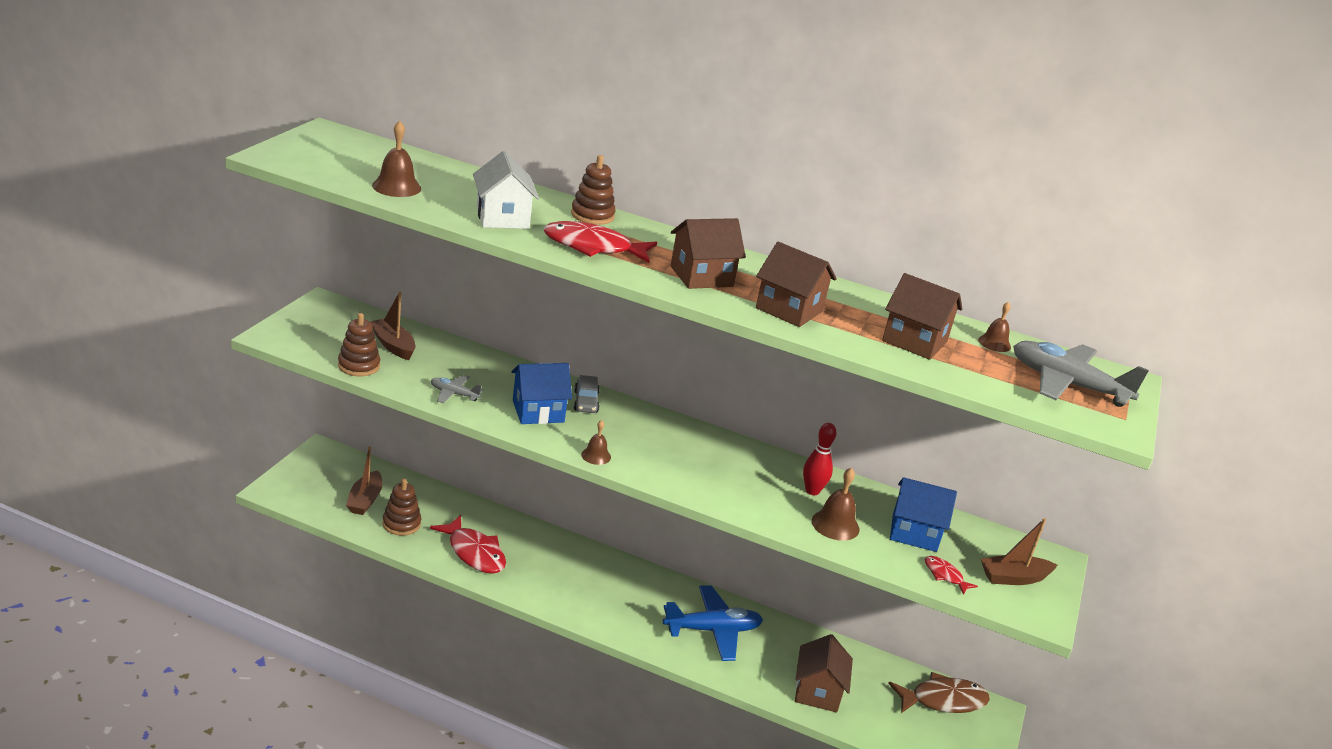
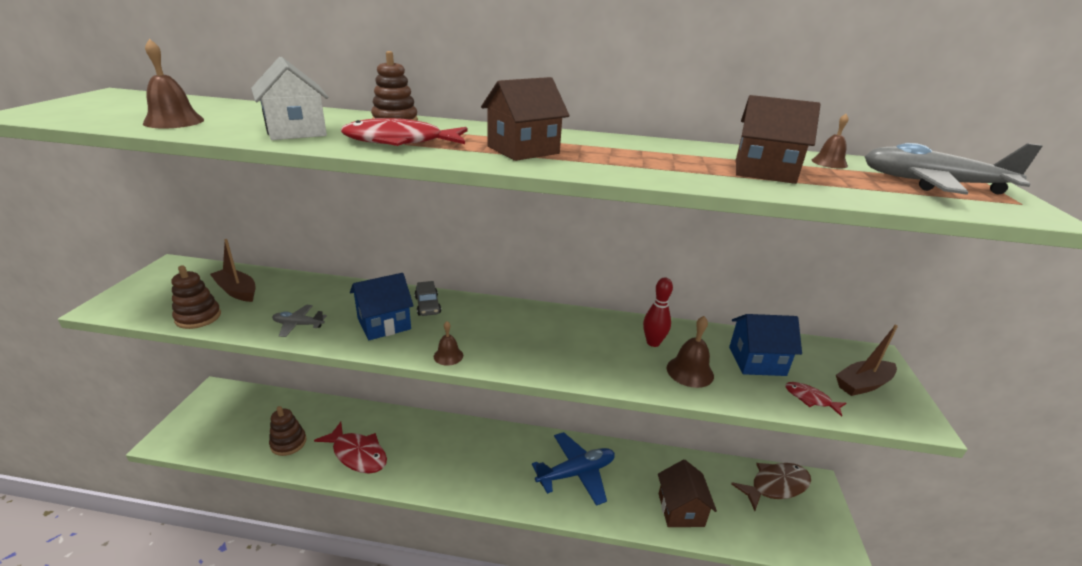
camera: 10 degrees left, 0 degrees up
brown boat [346,446,382,515] -> none
brown house [756,242,837,327] -> none

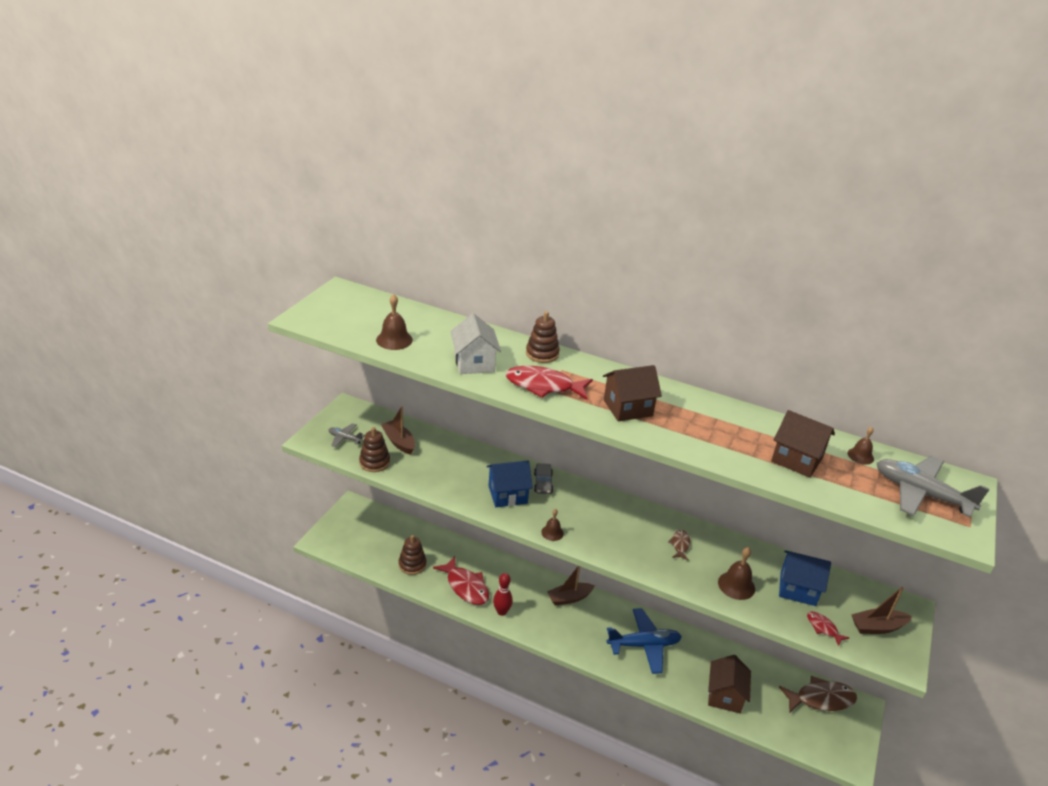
camera: 15 degrees right, 5 degrees up
grey plane [272,305,327,337] -> grey plane moved to [328,423,365,447]
red bowling pin [643,277,673,347] -> red bowling pin moved to [493,573,513,616]
none -> brown boat [547,566,595,606]
none -> brown fish [668,530,690,561]

